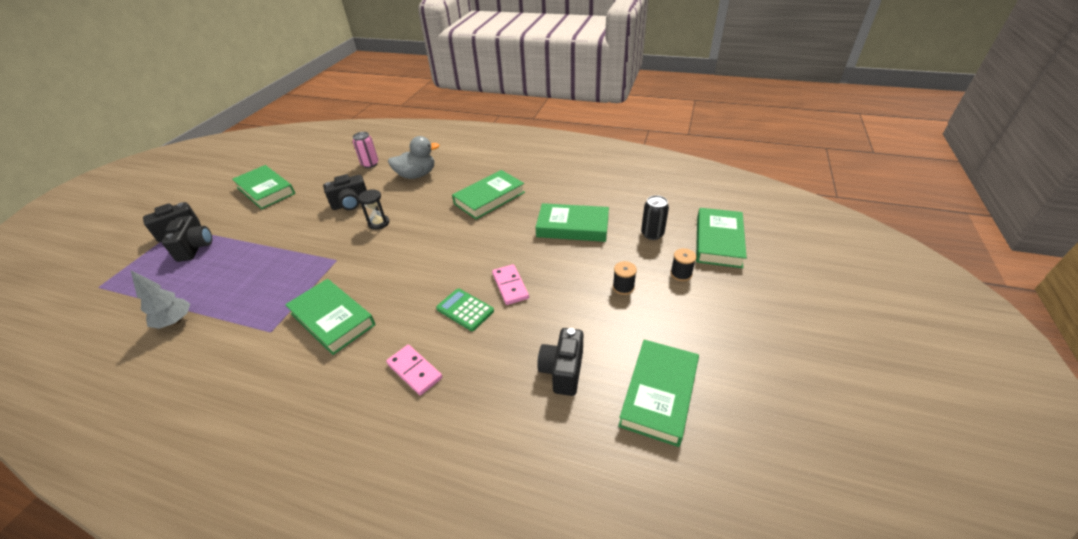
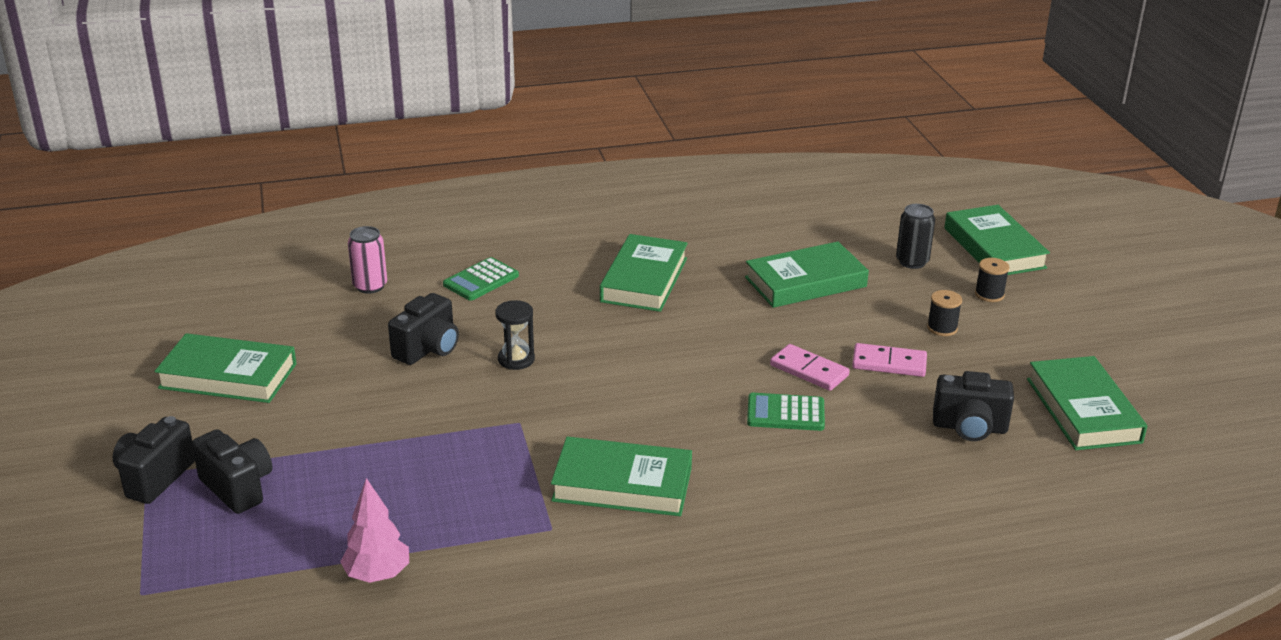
camera: 35 degrees left, 10 degrees down
grey tree [131,271,190,329] -> pink tree [340,478,409,583]
pink domino [386,345,442,395] -> pink domino moved to [852,343,927,377]
grey duck [388,136,439,179] -> green calculator [443,257,519,301]
black camera [537,328,583,396] -> black camera turned 60 degrees counterclockwise [933,371,1014,441]

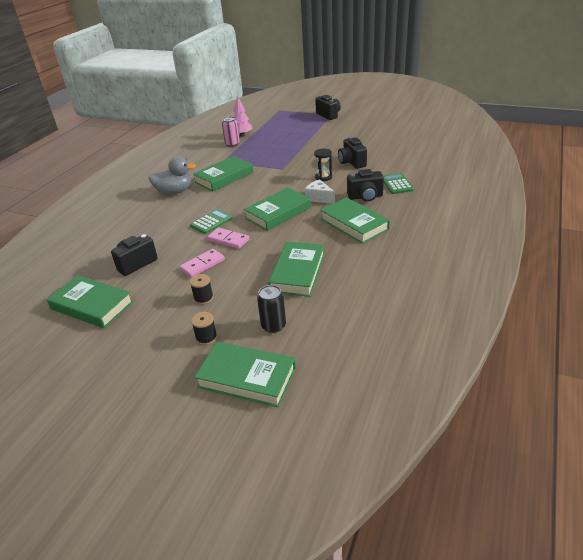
camera: 130 degrees right, 5 degrees up
green book [155,333,297,403] -> green book moved to [244,188,311,231]
black camera [192,429,273,514] -> black camera moved to [347,169,384,202]
pink can [348,226,387,294] -> pink can moved to [222,116,239,147]
pink domino [770,344,850,391] -> pink domino turned 45 degrees clockwise [207,227,249,249]
none -> grey duck [148,156,196,195]
none -> white cheese [305,179,335,204]

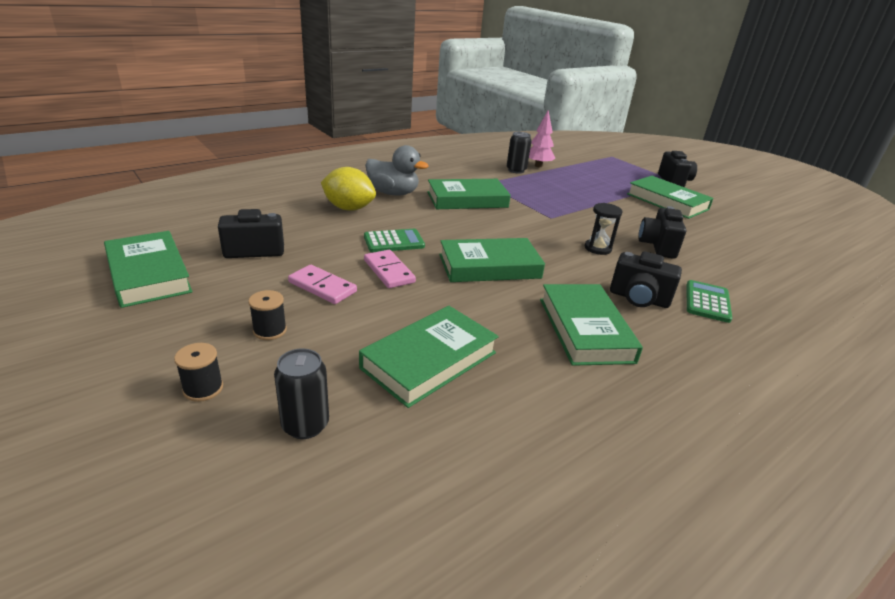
camera: 25 degrees right, 5 degrees down
pink domino [179,249,225,278] -> pink domino turned 45 degrees clockwise [288,265,357,304]
green book [194,342,296,407] -> green book moved to [627,176,714,219]
pink can [222,116,239,147] -> black can [507,132,532,173]
white cheese [305,179,335,204] -> none
none -> yellow lemon [321,167,376,211]

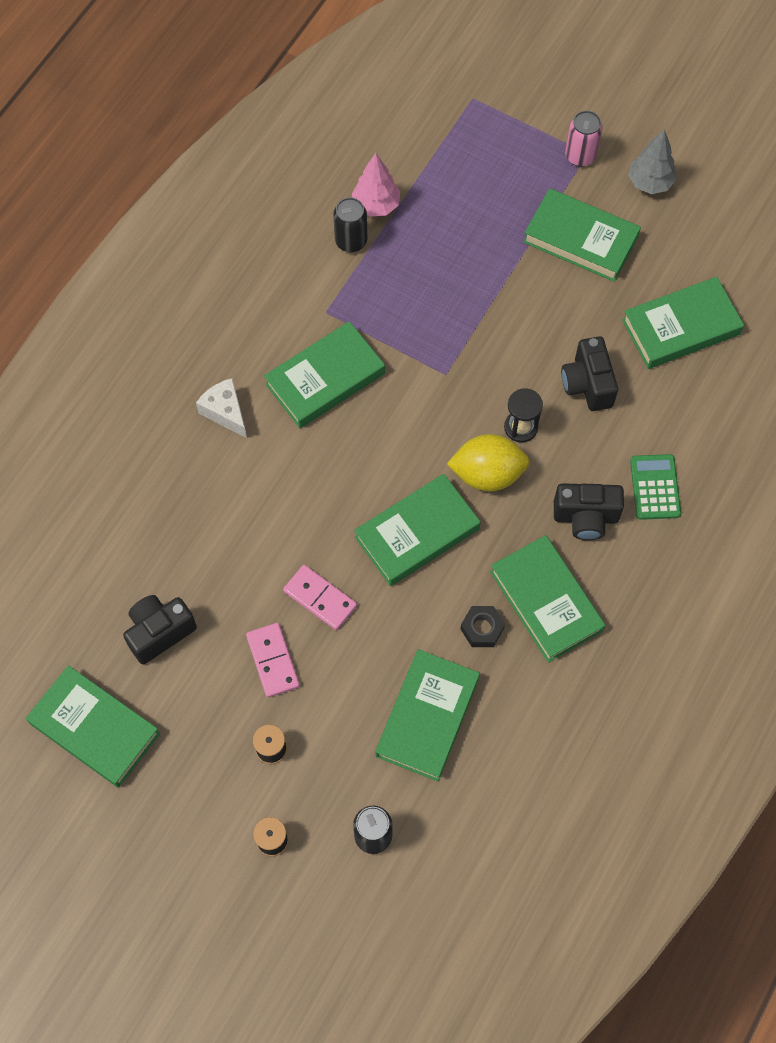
camera: 20 degrees left, 35 degrees up
pink domino [288,265,357,304] -> pink domino turned 60 degrees clockwise [246,623,300,698]
yellow lemon [321,167,376,211] -> yellow lemon moved to [447,434,530,491]
green calculator [364,229,425,252] -> none
grey duck [365,145,429,196] -> white cheese [196,378,247,438]
black camera [658,151,697,187] -> pink can [565,111,603,167]
none -> black nut [461,606,505,647]
none -> green book [622,277,744,369]
none -> grey tree [628,129,677,194]

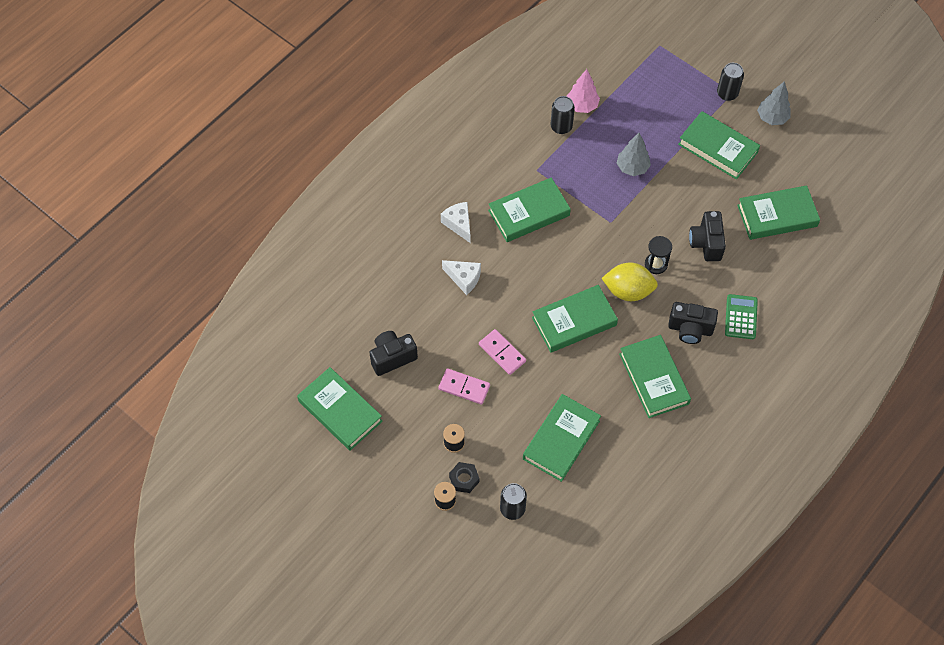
camera: 10 degrees right, 5 degrees down
pink domino [246,623,300,698] -> pink domino turned 60 degrees counterclockwise [438,368,490,405]
black nut [461,606,505,647] -> black nut moved to [449,462,479,493]
pink can [565,111,603,167] -> black can [717,63,744,101]
none -> white cheese [442,260,481,295]
none -> grey tree [617,133,651,176]

